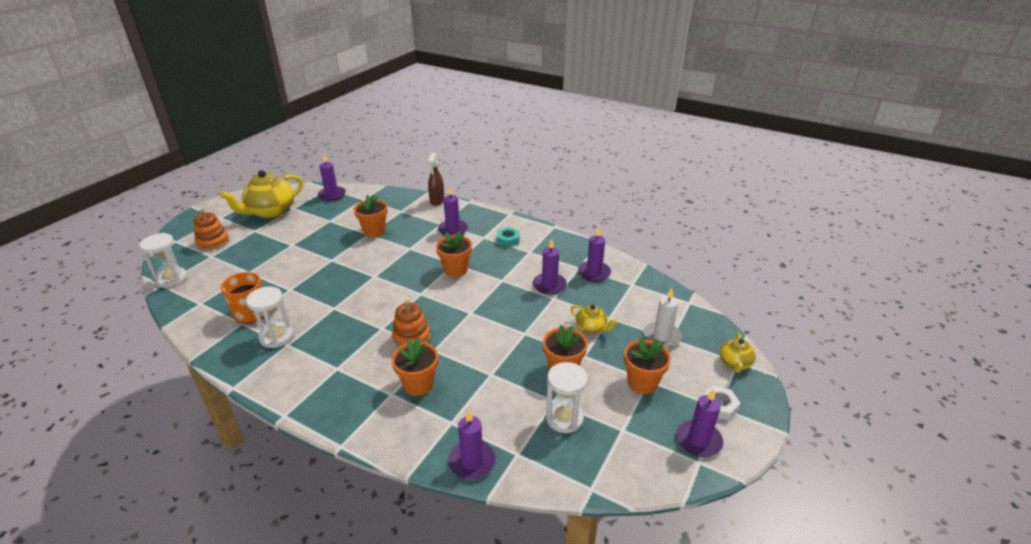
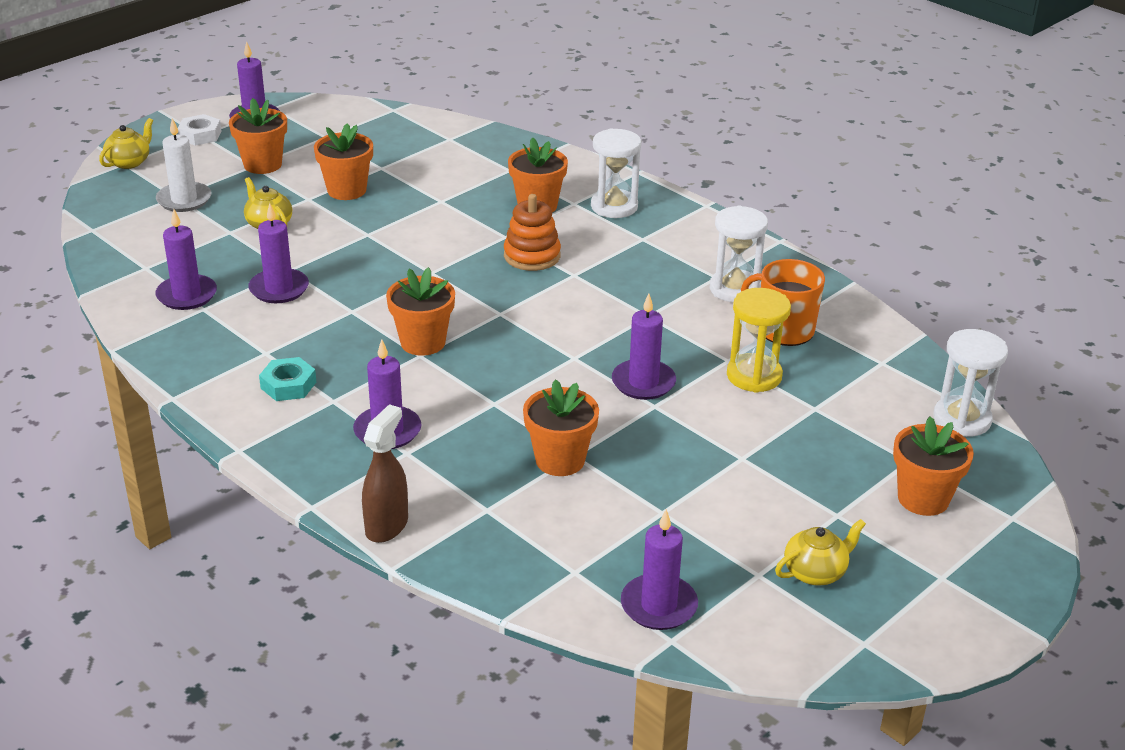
camera: 165 degrees left, 0 degrees up
orange stacking toy [193,209,229,250] -> orange flower pot [893,417,974,516]
yellow teapot [220,170,303,218] -> yellow teapot [775,519,866,586], size x0.50
purple candle [448,410,496,480] -> purple candle moved to [612,294,676,400]
white hourglass [546,362,588,433] -> white hourglass moved to [591,128,641,218]
none -> yellow hourglass [727,288,791,393]

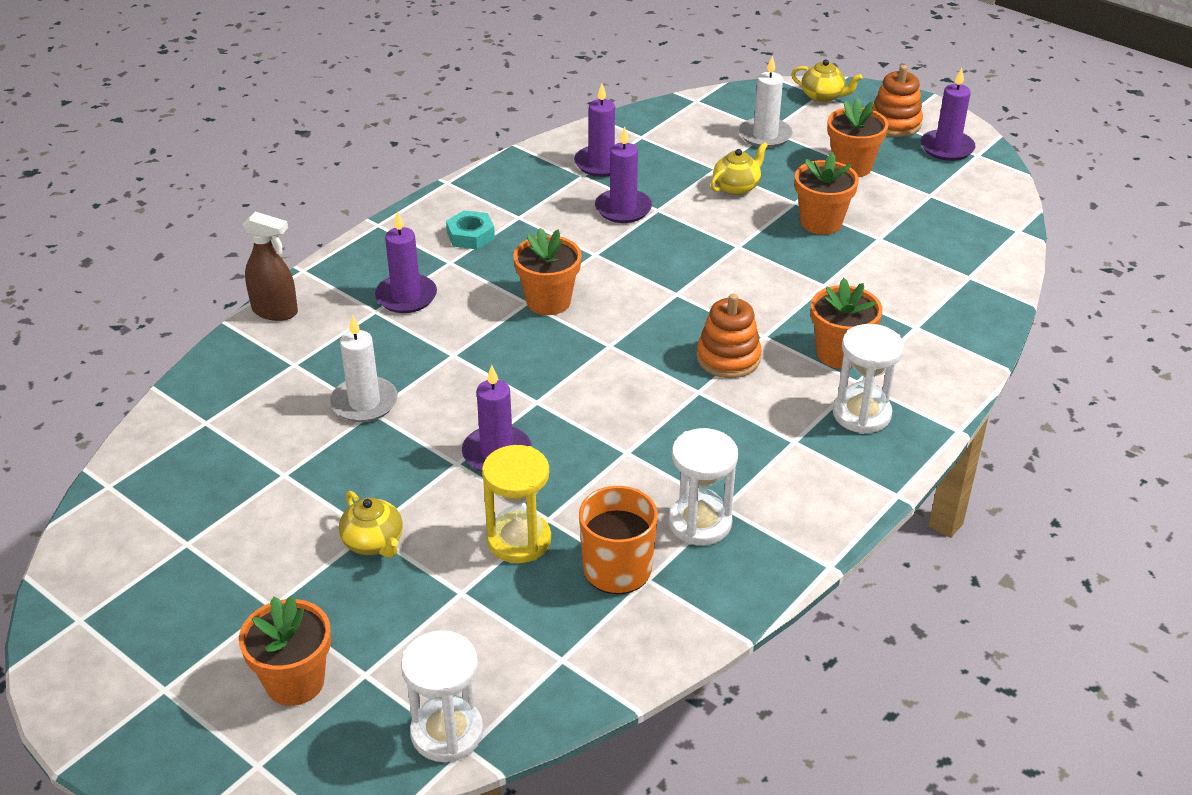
camera: 85 degrees right, 5 degrees up
white nut [178,114,221,146] -> orange stacking toy [872,65,923,137]
orange flower pot [523,379,599,476] -> white candle [330,315,398,422]
purple candle [621,509,698,630] -> none
yellow teapot [775,519,866,586] -> yellow teapot moved to [339,491,403,558]

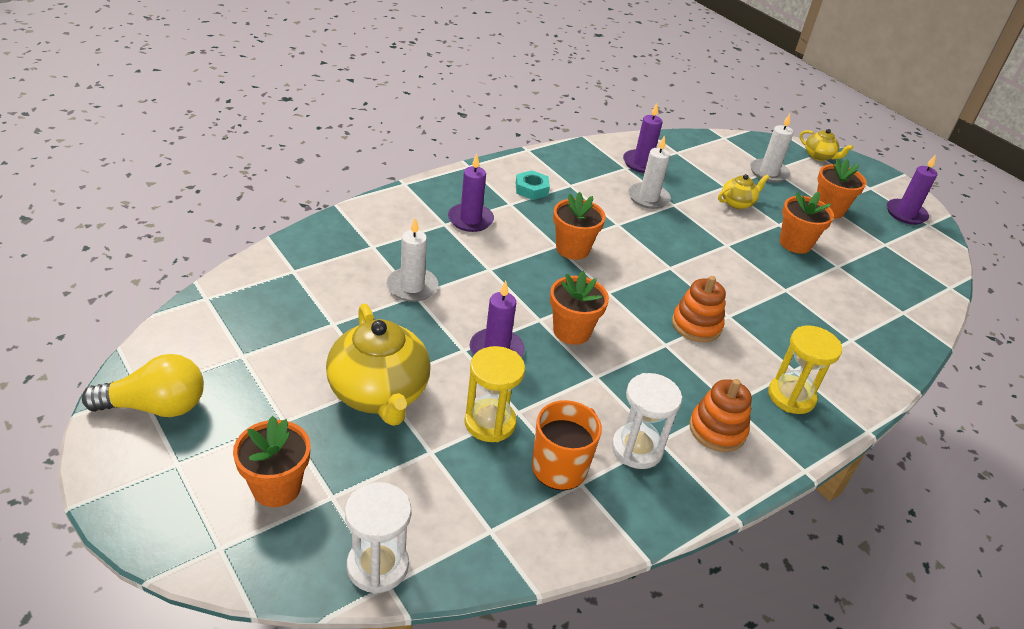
camera: 10 degrees right, 0 degrees up
brown spray bottle [242,212,298,321] -> none
yellow teapot [339,491,403,558] -> yellow teapot [326,304,431,426], size x2.01
purple candle [595,126,652,223] -> white candle [628,135,671,209]
orange flower pot [811,278,883,369] -> orange flower pot moved to [550,271,609,345]
white hourglass [833,324,904,434] -> yellow hourglass [768,325,842,414]
orange stacking toy [872,65,923,137] -> orange stacking toy moved to [689,379,752,452]
none -> yellow light bulb [82,354,204,417]

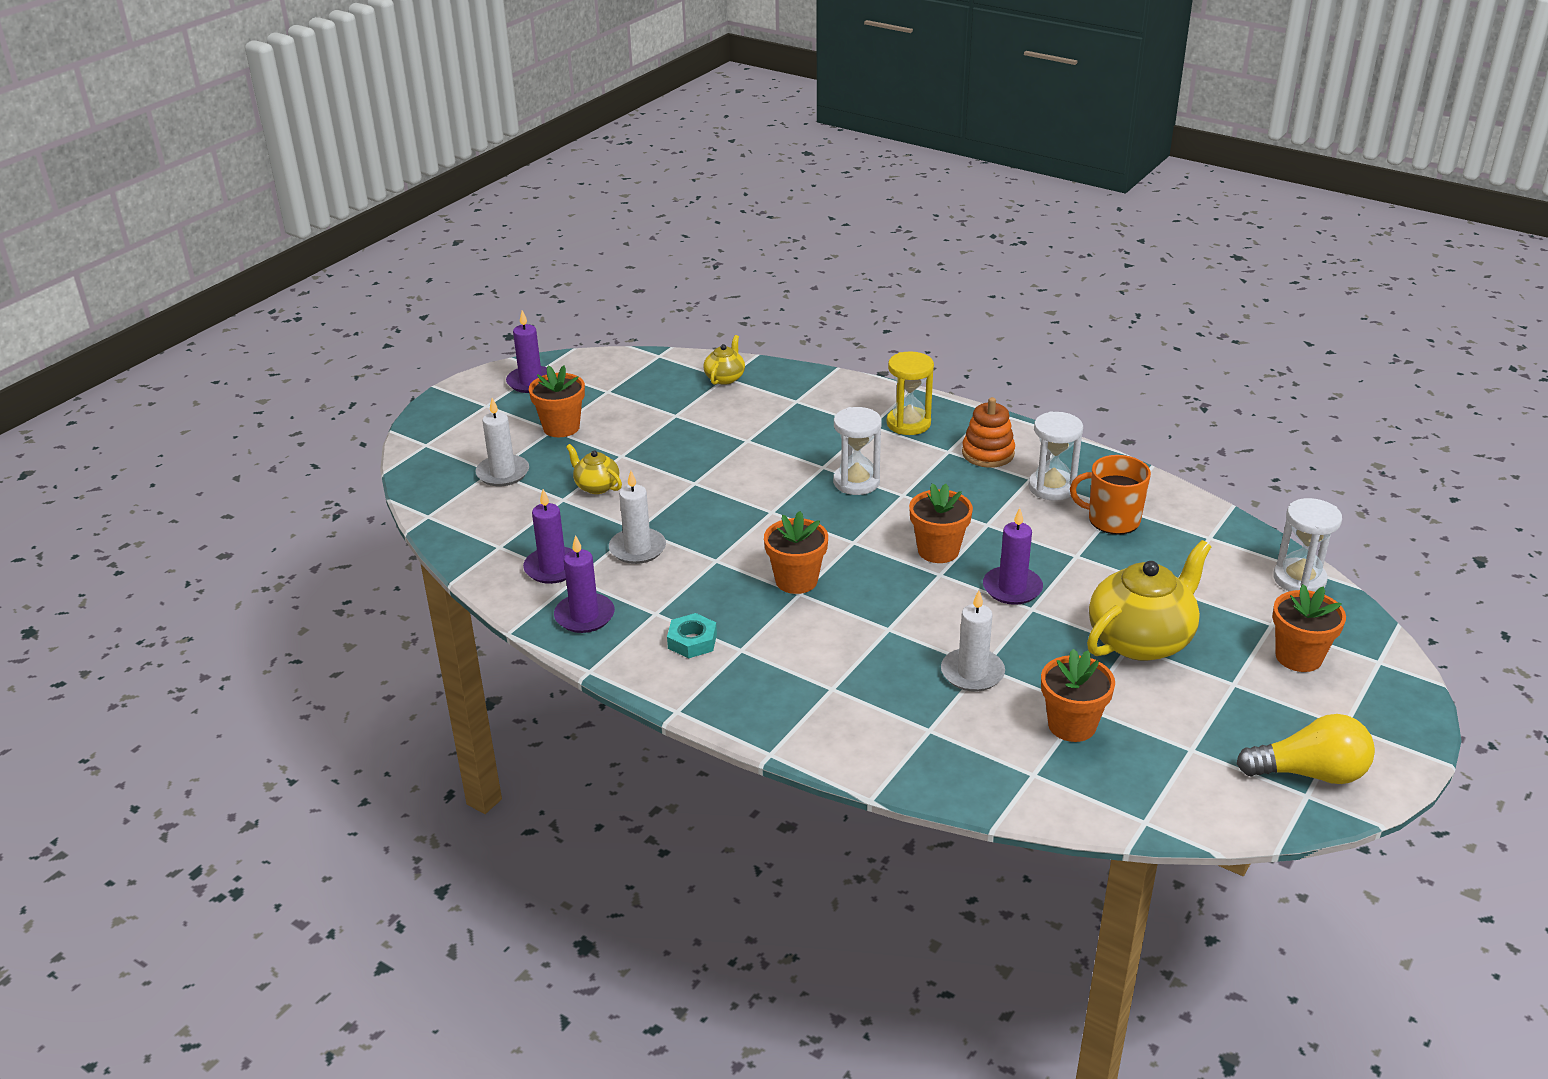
camera: 105 degrees left, 5 degrees down
yellow light bulb [82,354,204,417] -> yellow light bulb turned 120 degrees clockwise [1236,714,1375,784]
purple candle [448,154,494,232] -> purple candle moved to [554,535,615,633]
yellow hourglass [464,346,525,442] -> none
orange stacking toy [672,276,726,342] -> white hourglass [833,407,882,495]
orange flower pot [780,192,834,254] -> orange flower pot moved to [1041,649,1115,742]
yellow teapot [799,129,853,161] -> yellow teapot moved to [703,335,745,385]

